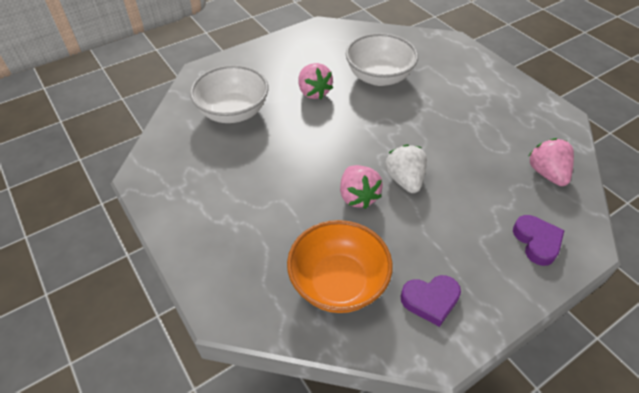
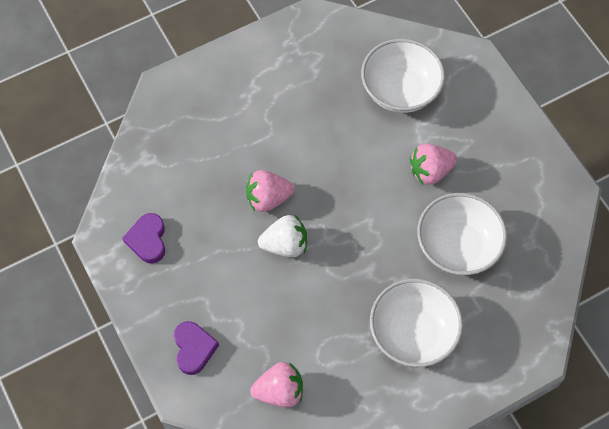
camera: 95 degrees right, 15 degrees up
orange bowl [287,220,393,313] -> none
purple heart [513,215,565,266] -> purple heart turned 90 degrees counterclockwise [174,321,219,375]
none -> white bowl [370,279,463,367]

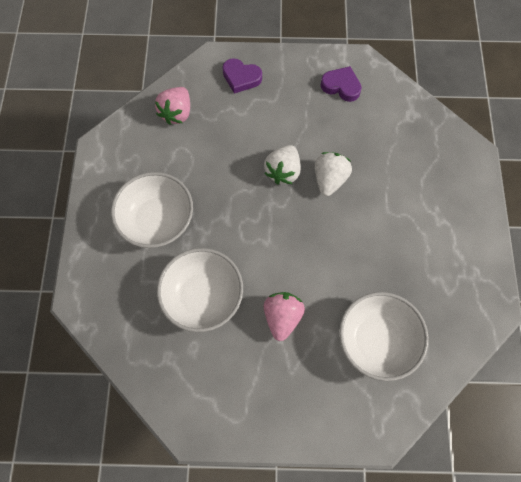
camera: 120 degrees right, 5 degrees up
pink strawberry [246,170,295,212] -> white strawberry [315,152,352,196]

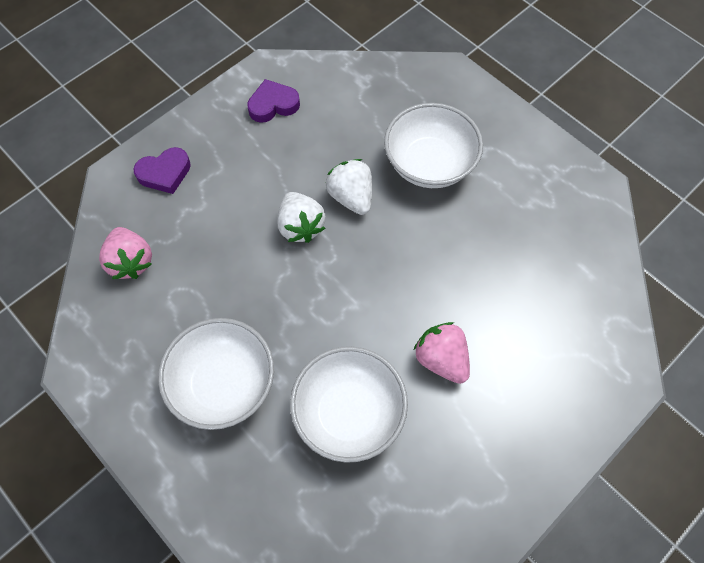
camera: 45 degrees left, 5 degrees down
white bowl [339,292,429,381] -> white bowl moved to [384,103,483,188]

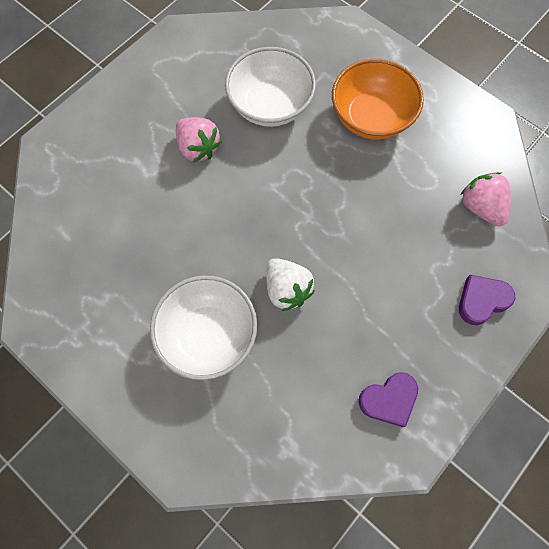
camera: 175 degrees right, 5 degrees up
white bowl [158,318,274,430] -> orange bowl [332,59,424,140]
white strawberry [277,192,325,243] -> none

